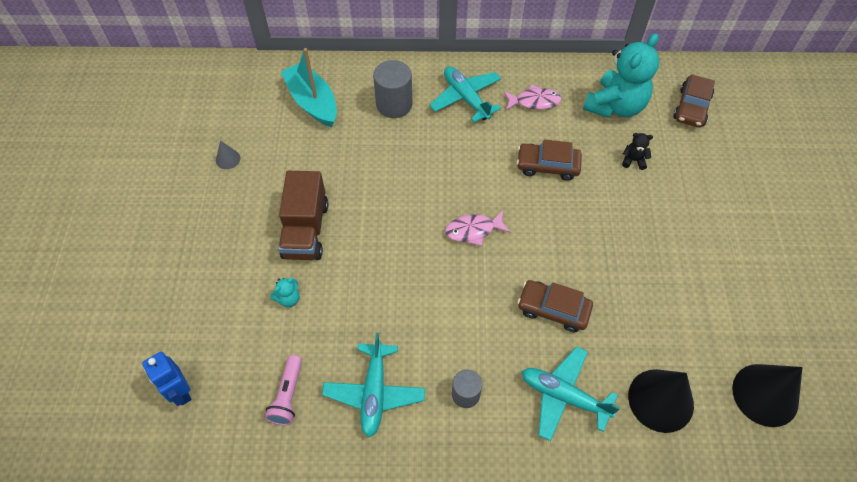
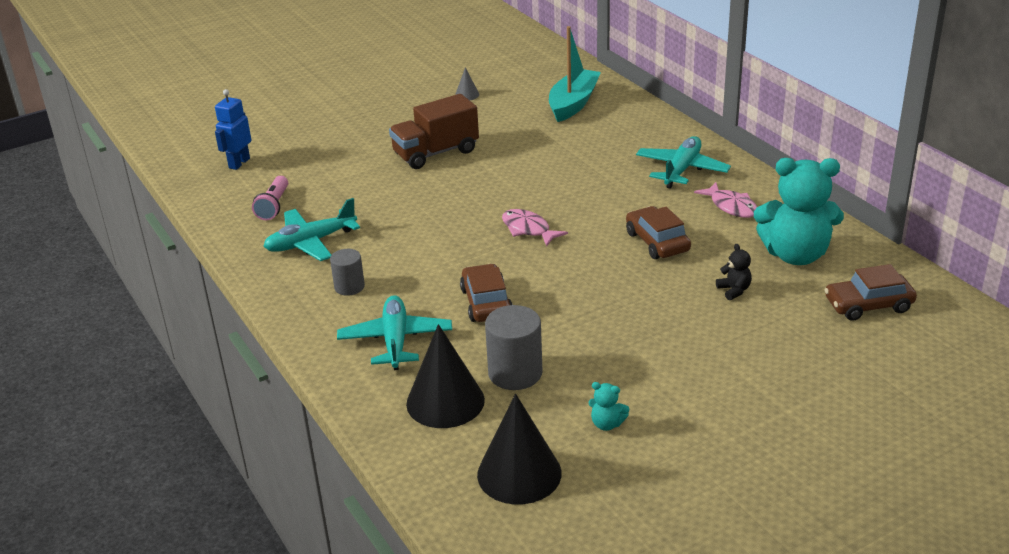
camera: 60 degrees right, 25 degrees down
pink flashlight [265,355,302,425] -> pink flashlight turned 60 degrees counterclockwise [252,176,288,220]
turquoise teddy bear [270,278,300,307] -> turquoise teddy bear moved to [588,382,629,431]
grey cylinder [373,60,412,118] -> grey cylinder moved to [485,305,543,390]

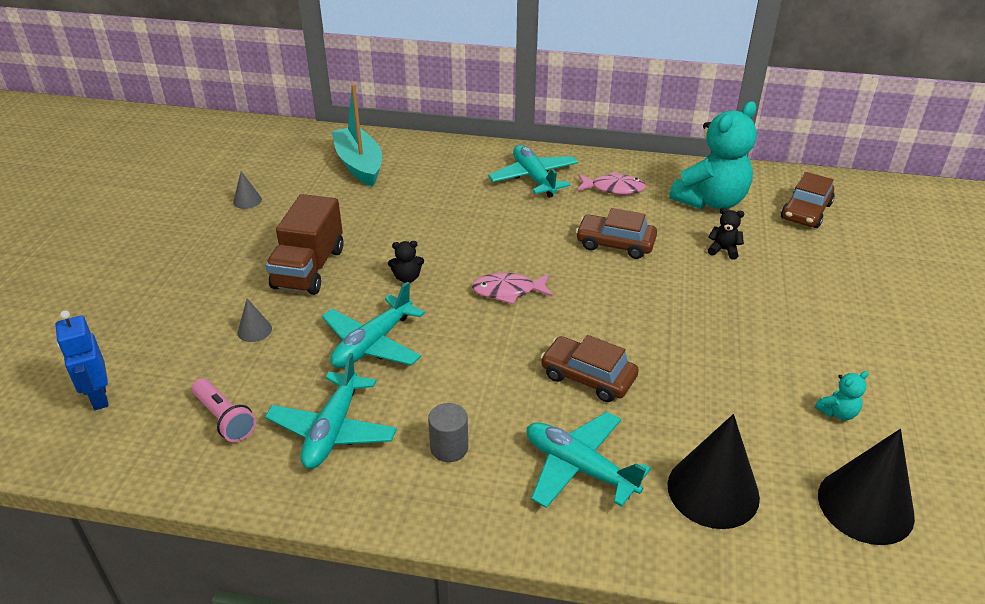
camera: 50 degrees left, 5 degrees up
grey cylinder [485,305,543,390] -> none
none -> grey cone [237,298,272,342]
none -> turquoise plane [322,281,425,368]
none -> black teddy bear [388,241,424,283]

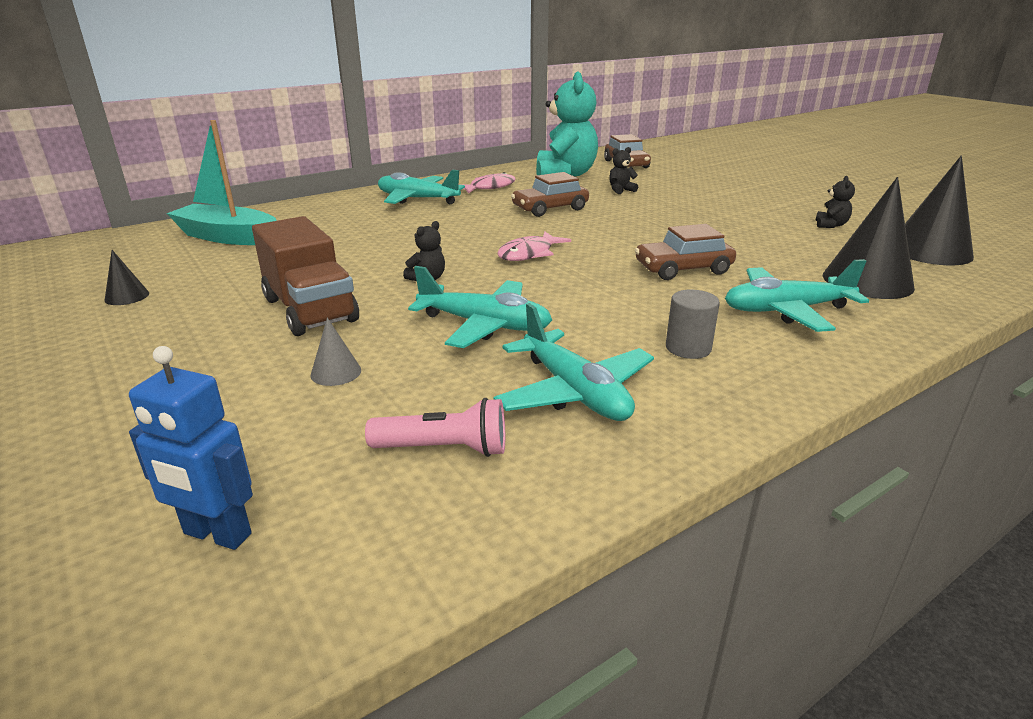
camera: 45 degrees left, 10 degrees down
grey cone [233,171,262,209] -> black cone [104,250,149,305]
turquoise plane [322,281,425,368] -> turquoise plane turned 60 degrees counterclockwise [408,266,552,348]
turquoise teddy bear [815,371,868,420] -> black teddy bear [816,176,855,228]

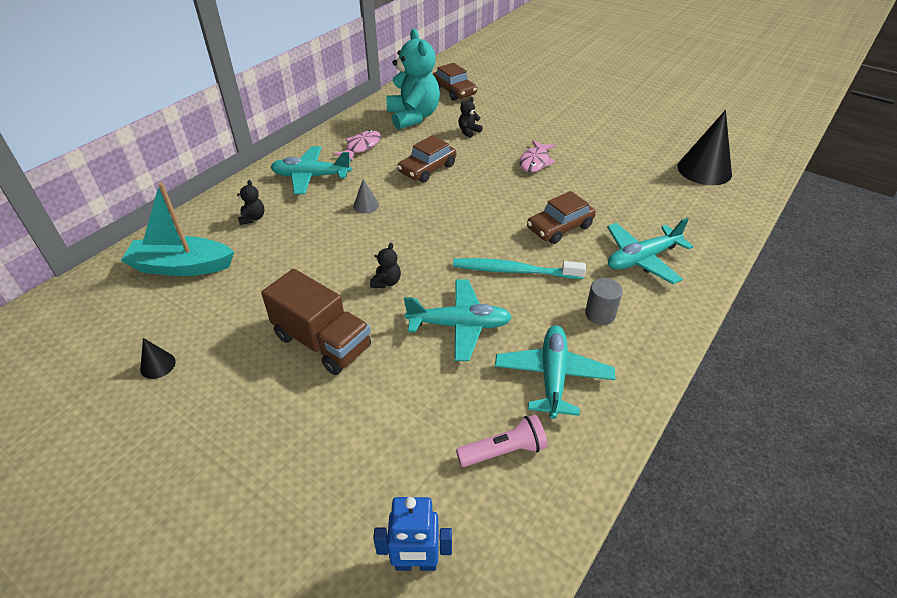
camera: 20 degrees left, 15 degrees up
grey cone [311,317,361,386] -> grey cone moved to [353,179,379,213]
turquoise plane [494,303,654,421] -> turquoise plane turned 120 degrees counterclockwise [495,325,615,419]
pink fish [497,232,571,261] -> pink fish moved to [520,140,555,172]
black teddy bear [816,176,855,228] -> black teddy bear moved to [237,180,264,225]
black cone [823,177,915,299] -> none
none -> turquoise toothbrush [453,258,586,279]

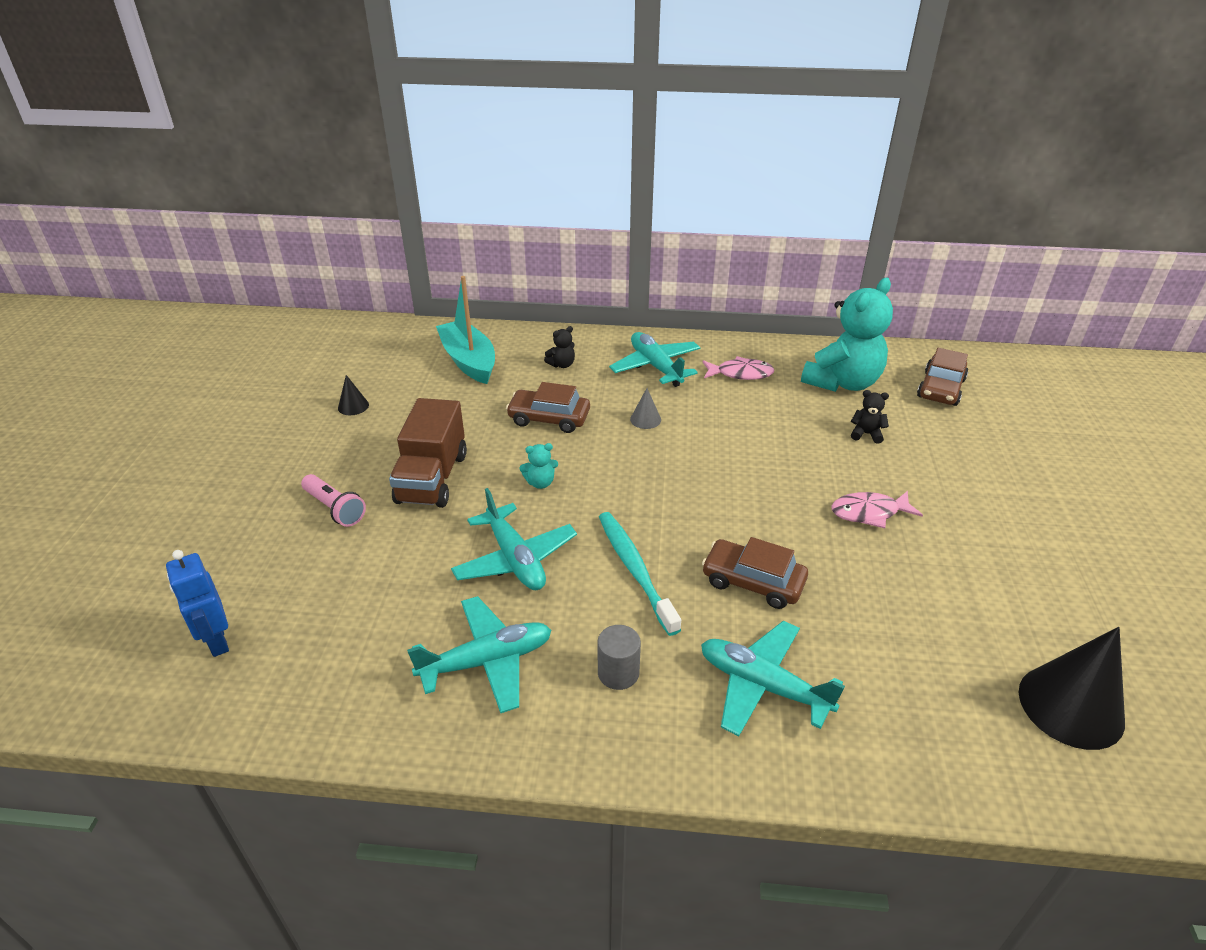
camera: 60 degrees right, 5 degrees down
black teddy bear [370,243,401,288] -> turquoise teddy bear [519,443,558,489]
brown car [397,135,456,183] -> brown car moved to [506,382,590,433]
pink flashlight [456,415,547,467] -> pink flashlight moved to [301,474,366,527]

